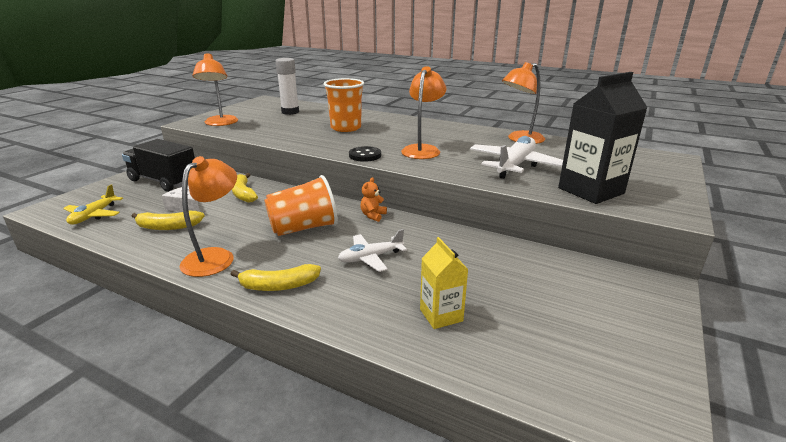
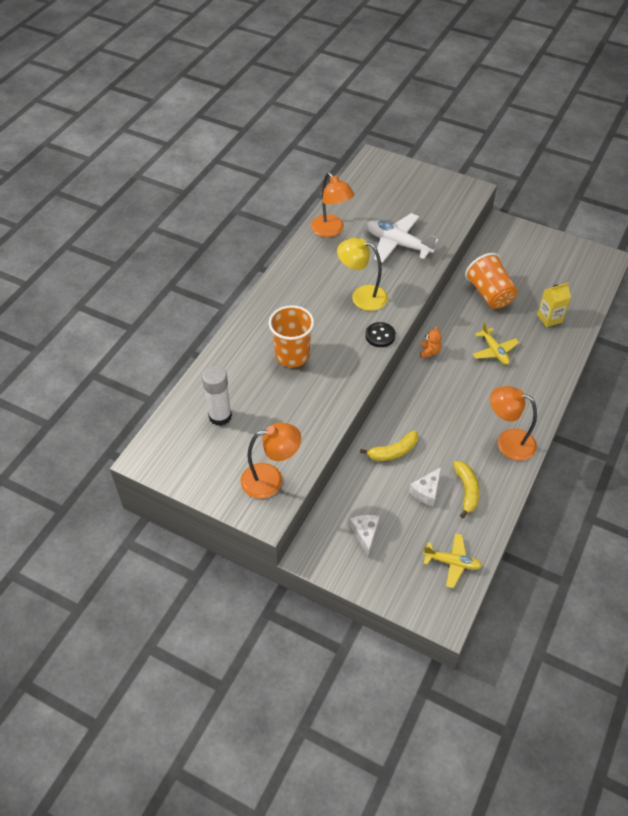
camera: 90 degrees left, 25 degrees up
black truck [122,139,195,192] -> white cheese [350,515,380,558]
yellow banana [231,264,321,291] -> none
orange cup [264,175,338,236] -> orange cup moved to [465,253,518,309]
white plane [338,229,407,272] -> yellow plane [472,322,519,365]
orange teddy bear [360,177,387,222] -> orange teddy bear turned 105 degrees counterclockwise [420,326,442,358]
orange lamp [401,66,446,159] -> yellow lamp [337,238,388,311]
black carton [558,72,648,204] -> none

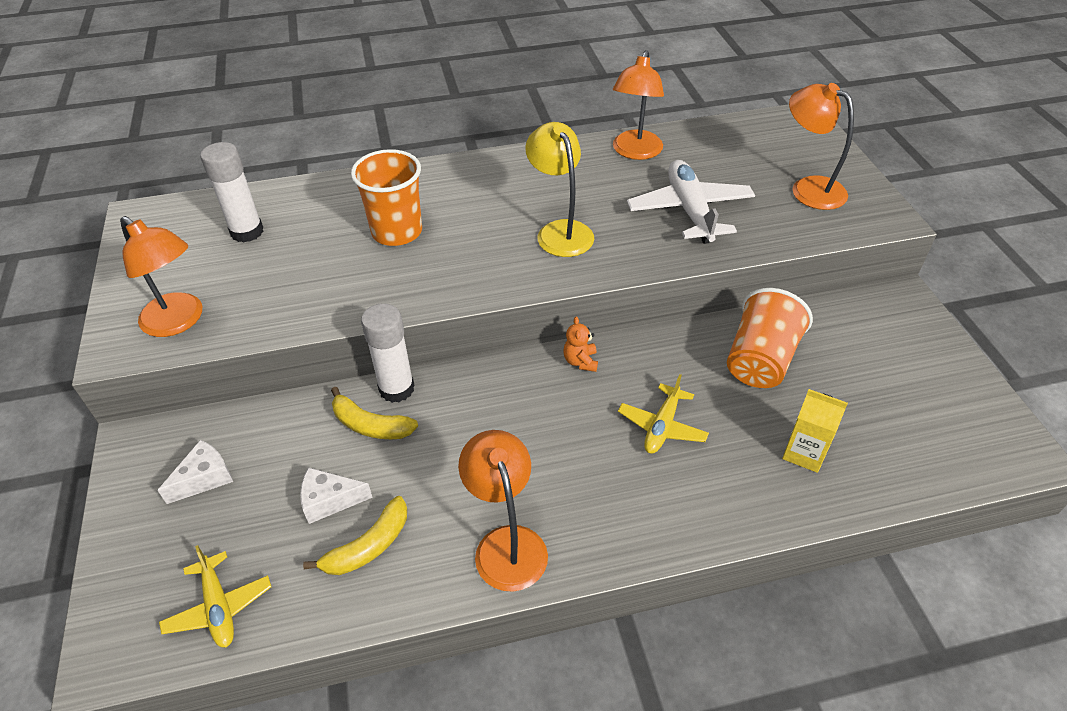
camera: 50 degrees right, 5 degrees down
black button [365,322,396,347] -> none
orange teddy bear [420,326,442,358] -> orange teddy bear turned 120 degrees clockwise [563,316,598,372]
none -> white glue stick [361,303,415,403]
none -> orange lamp [789,83,854,210]

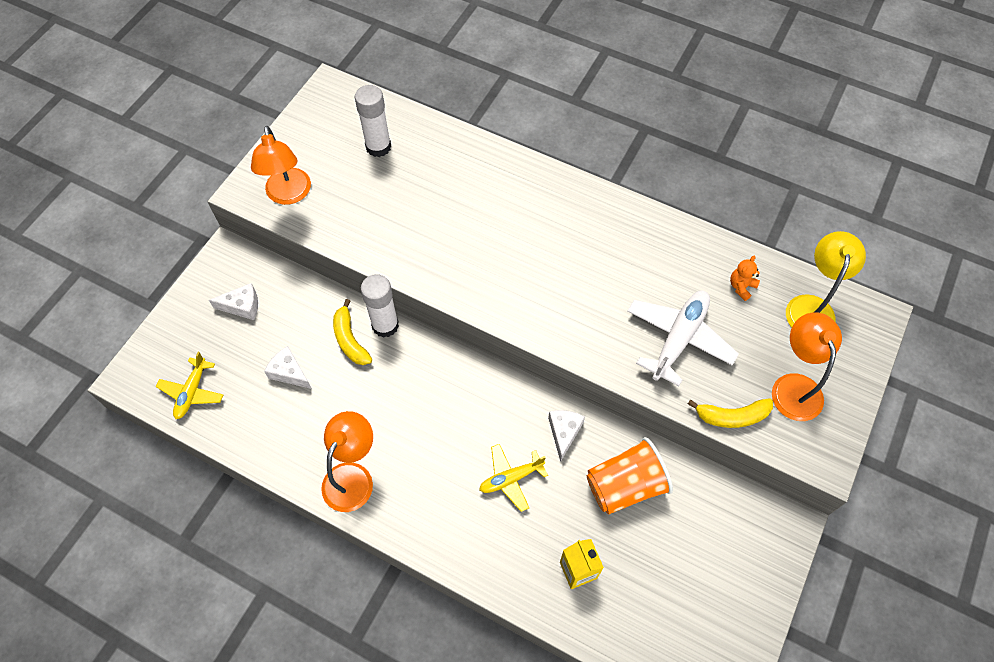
camera: 40 degrees right, 15 degrees up
yellow banana [303,496,407,575] -> yellow banana moved to [688,398,773,428]
orange cup [351,149,422,246] -> none
yellow lamp [525,122,594,257] -> yellow lamp moved to [786,231,866,327]
orange teddy bear [563,316,598,372] -> orange teddy bear moved to [730,256,760,301]
orange lamp [613,50,664,160] -> none
none -> white cheese [548,410,585,462]

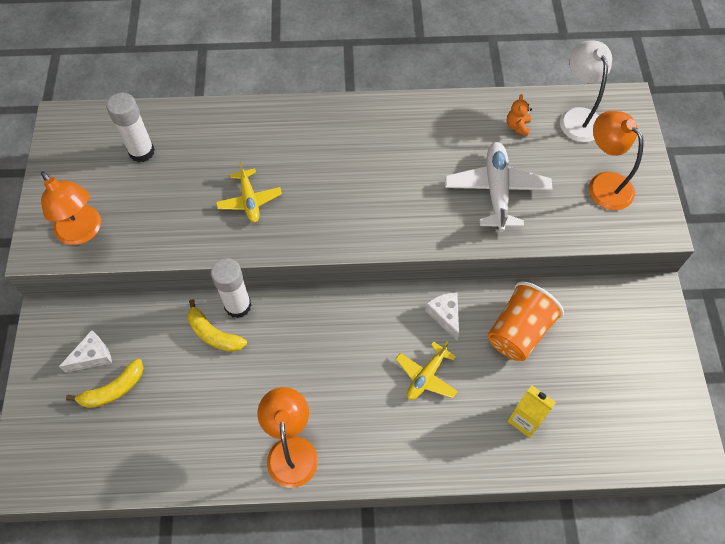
camera: 30 degrees left, 0 degrees up
yellow plane [156,352,223,419] -> yellow plane moved to [216,161,282,223]
white cheese [264,346,312,389] -> none
yellow banana [688,398,773,428] -> yellow banana moved to [66,358,143,408]
yellow lamp [786,231,866,327] -> white lamp [560,41,612,142]

